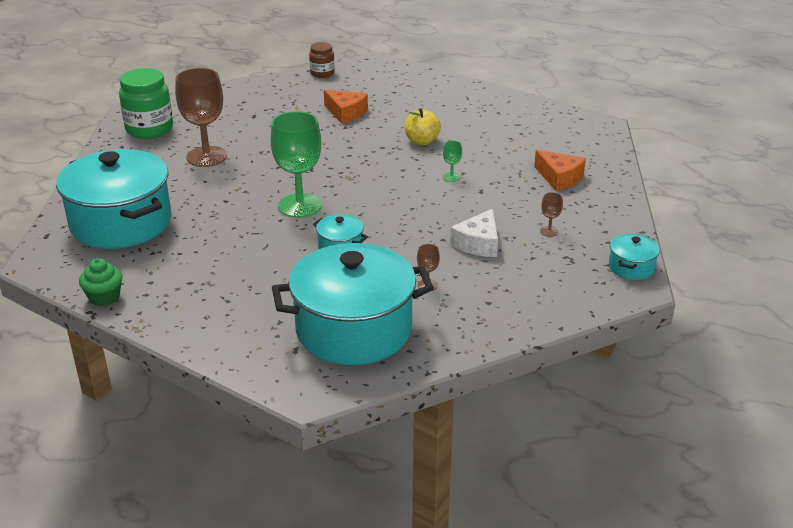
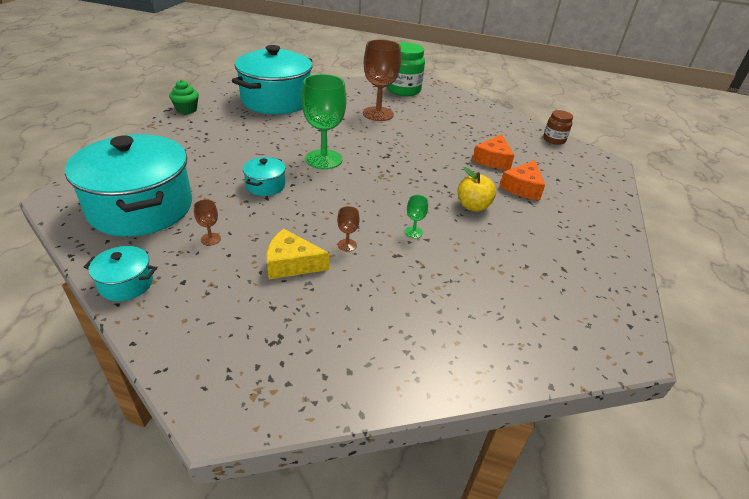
camera: 70 degrees right, 5 degrees up
white cheese [450,209,498,257] -> yellow cheese [266,229,329,279]
orange cheese [534,150,586,191] -> orange cheese moved to [499,160,545,200]
brown goblet [540,192,563,237] -> brown goblet moved to [337,206,360,252]
turquoise pot [609,234,660,280] -> turquoise pot moved to [84,246,157,301]

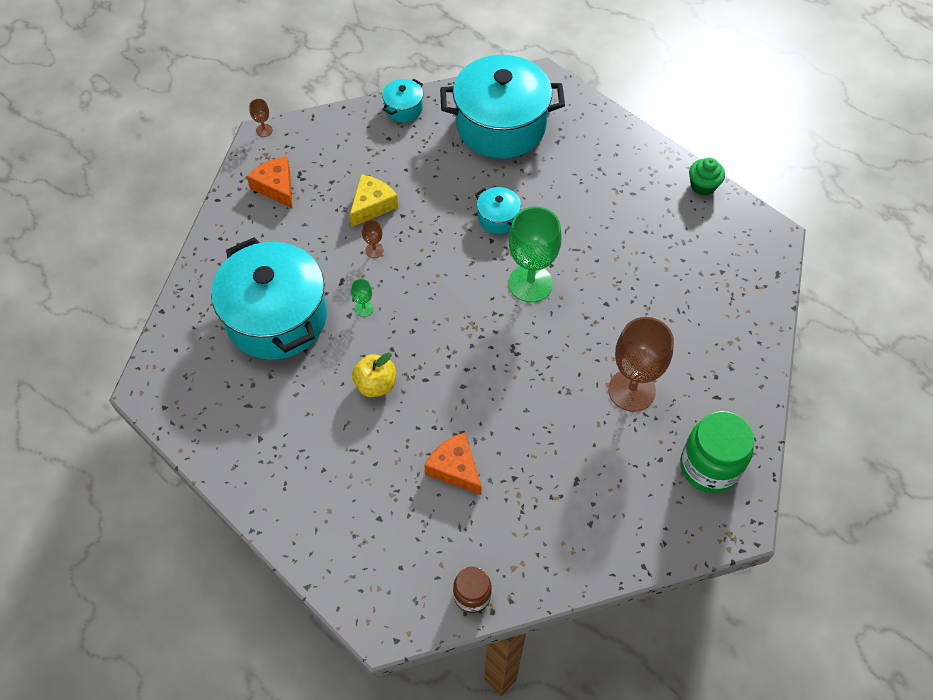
camera: 120 degrees right, 20 degrees up
brown goblet [194,199,221,246] -> brown goblet moved to [249,99,273,137]
turquoise pot [232,45,312,114] -> turquoise pot moved to [211,237,327,360]
orange cheese [499,160,545,200] -> orange cheese moved to [247,156,293,209]

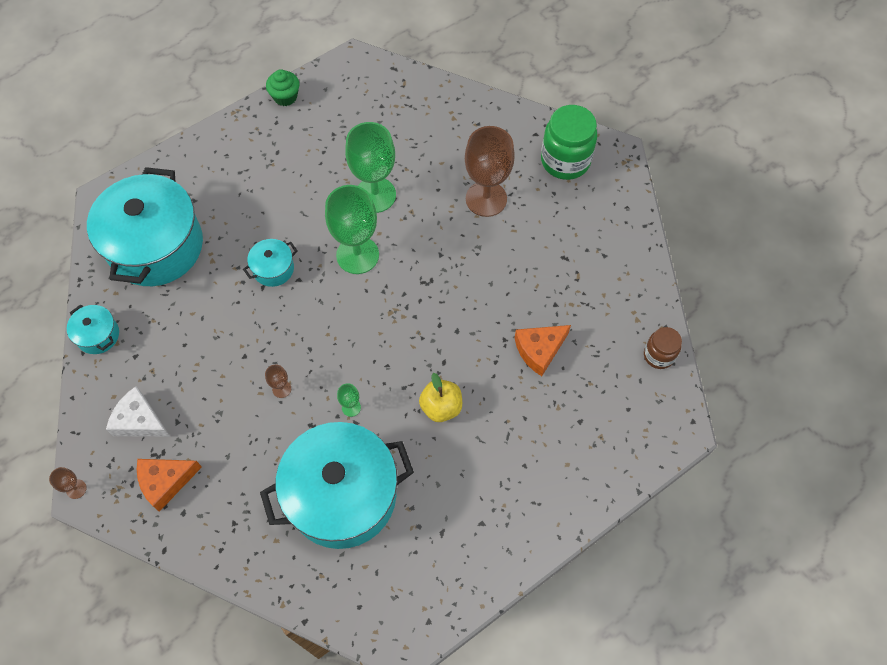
camera: 80 degrees left, 5 degrees up
yellow cheese [350,174,399,227] -> none
none -> white cheese [106,386,170,437]
none -> green goblet [345,122,396,213]

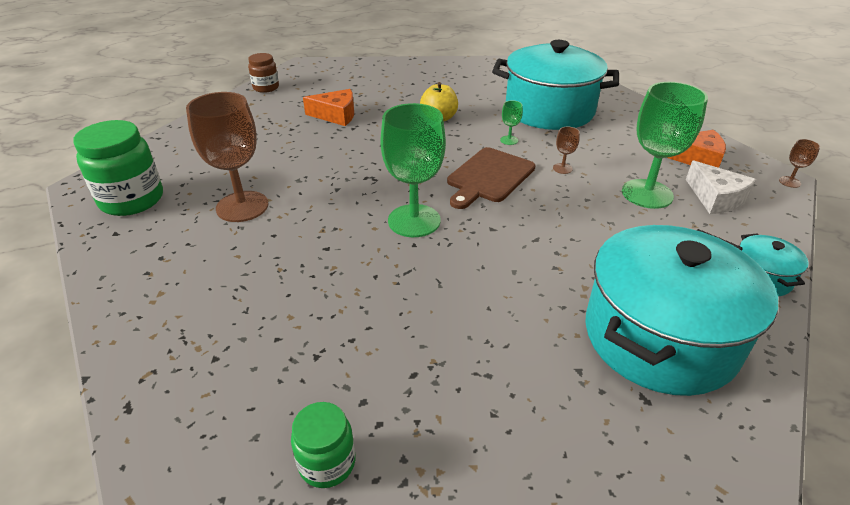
camera: 145 degrees left, 25 degrees down
turquoise pot [243,239,298,287] -> none
green cupcake [266,69,300,106] -> green jar [291,402,355,488]
green goblet [345,122,396,213] -> green goblet moved to [622,82,708,209]
none -> brown cutting board [447,147,535,209]

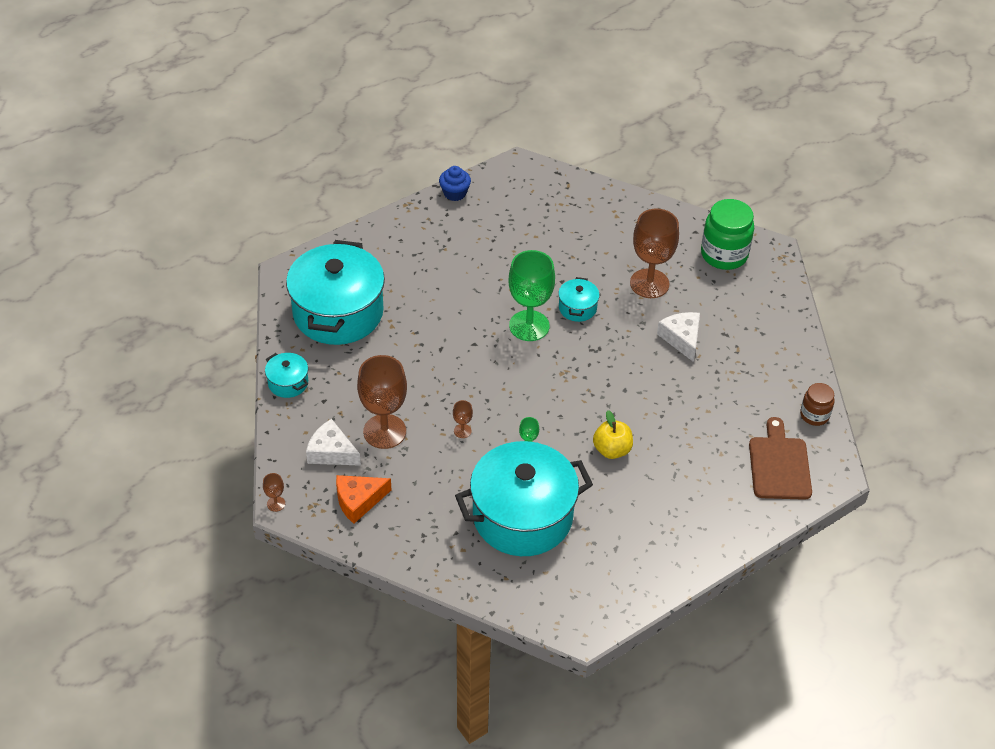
camera: 145 degrees right, 10 degrees up
green jar [291,402,355,488] -> blue cupcake [439,166,471,201]
orange cheese [303,89,354,126] -> none
brown cutting board [447,147,535,209] -> brown cutting board moved to [749,417,812,500]
green goblet [622,82,708,209] -> brown goblet [357,355,407,449]
none -> turquoise pot [558,277,600,322]
none -> white cheese [657,312,700,362]

